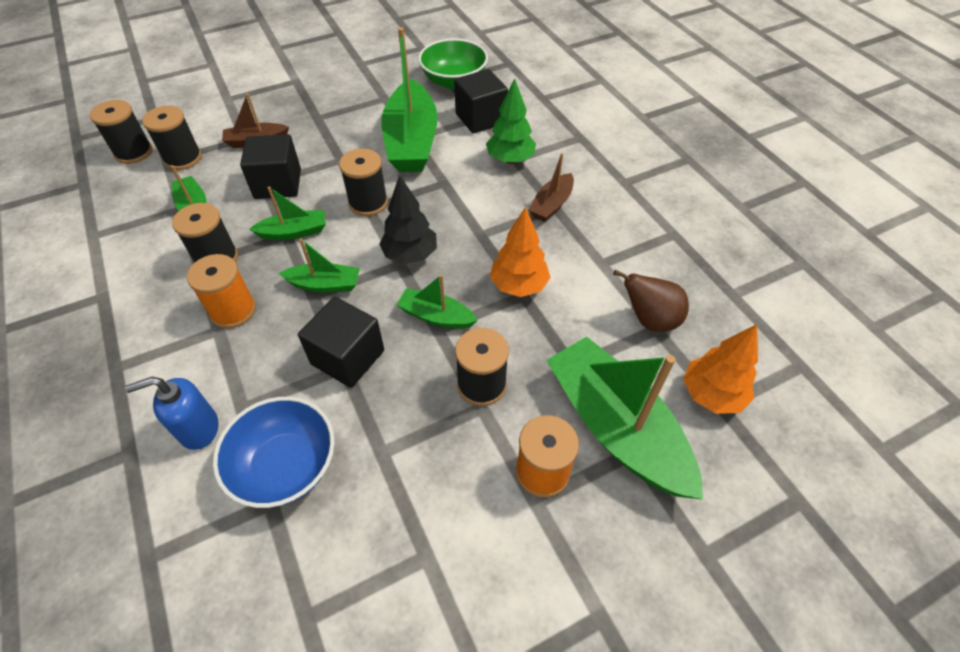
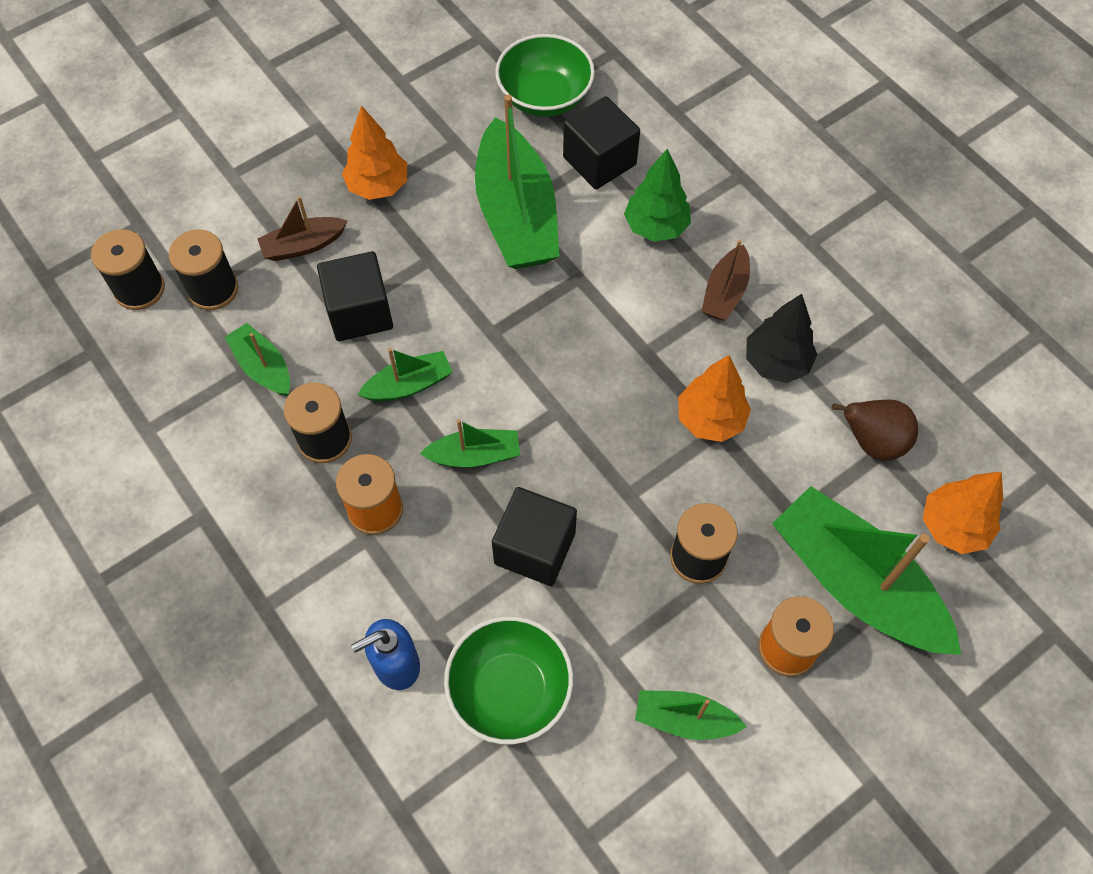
camera: 10 degrees left, 10 degrees up
blue bowl [213,397,335,508] -> green bowl [444,616,573,744]
black spool [339,149,388,216] -> none
black tree [379,175,437,264] -> black tree moved to [746,294,817,383]
green boat [396,274,478,329] -> green boat moved to [635,690,747,740]
none -> orange tree [342,105,407,200]

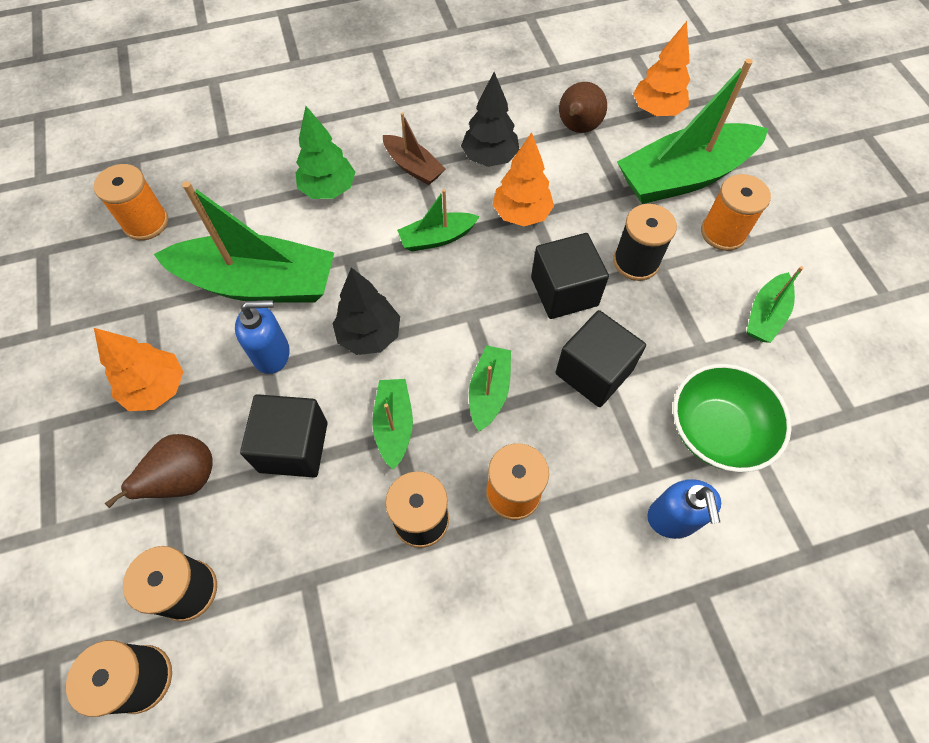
camera: 70 degrees left, 0 degrees up
green boat [225,323,290,396] -> green boat moved to [397,189,480,252]
brown boat [258,196,348,261] -> brown pear [105,434,213,508]
green bowl [495,34,595,117] -> orange spool [94,164,168,240]
black cube [563,96,640,189] -> black cube moved to [531,233,609,319]
none -> blue soap dispenser [235,300,290,374]
none -> black tree [332,267,400,355]

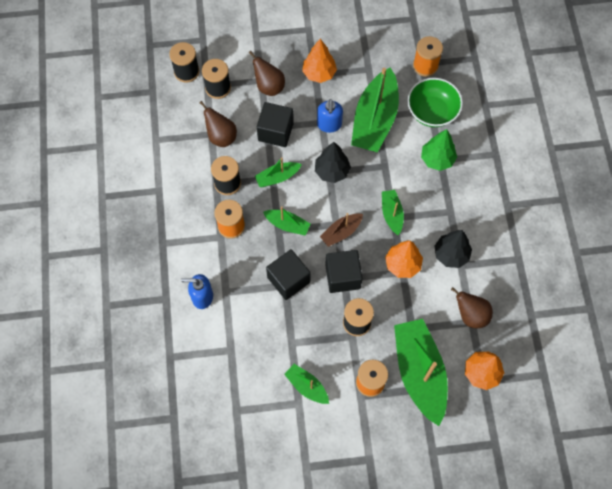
camera: 100 degrees right, 5 degrees up
green boat [372,379,413,470] -> green boat turned 150 degrees clockwise [255,157,302,187]
brown boat [383,112,445,185] -> brown boat moved to [320,213,363,247]
green bowl [673,364,792,472] -> green bowl moved to [407,78,463,127]
none -> brown pear [200,101,237,147]

